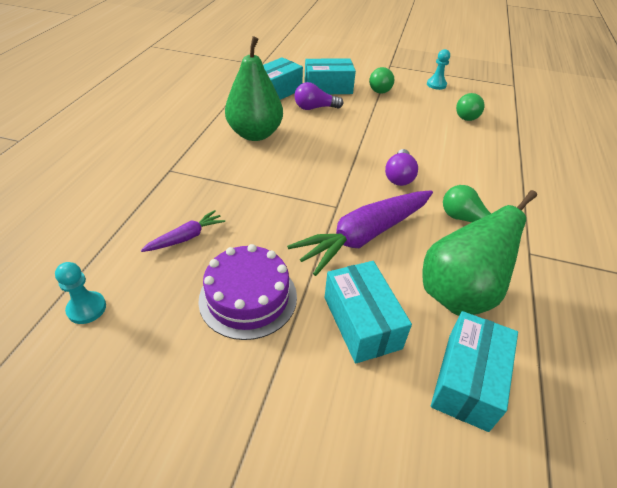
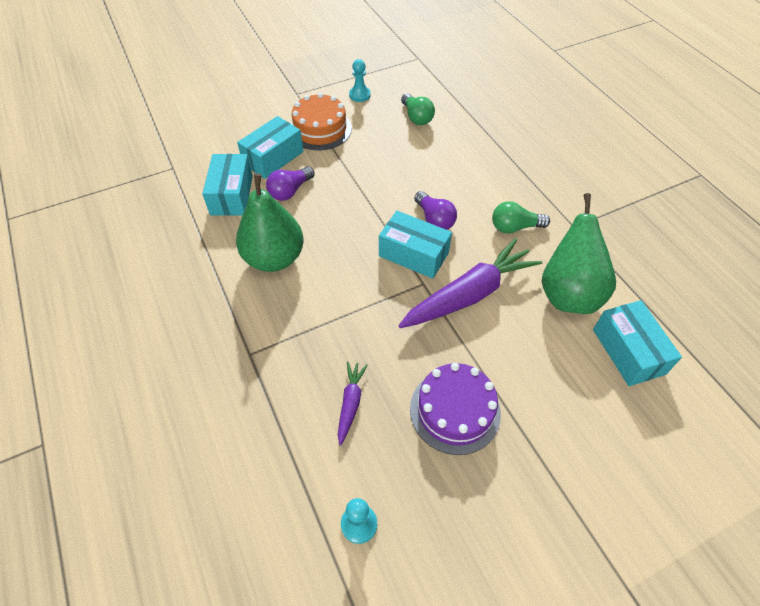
camera: 40 degrees left, 10 degrees up
purple carrot [287,190,433,276] -> purple carrot turned 135 degrees counterclockwise [398,238,542,328]
turquoise box [324,261,412,364] -> turquoise box moved to [379,211,452,279]
green light bulb [369,67,394,94] -> orange cake [291,93,352,150]

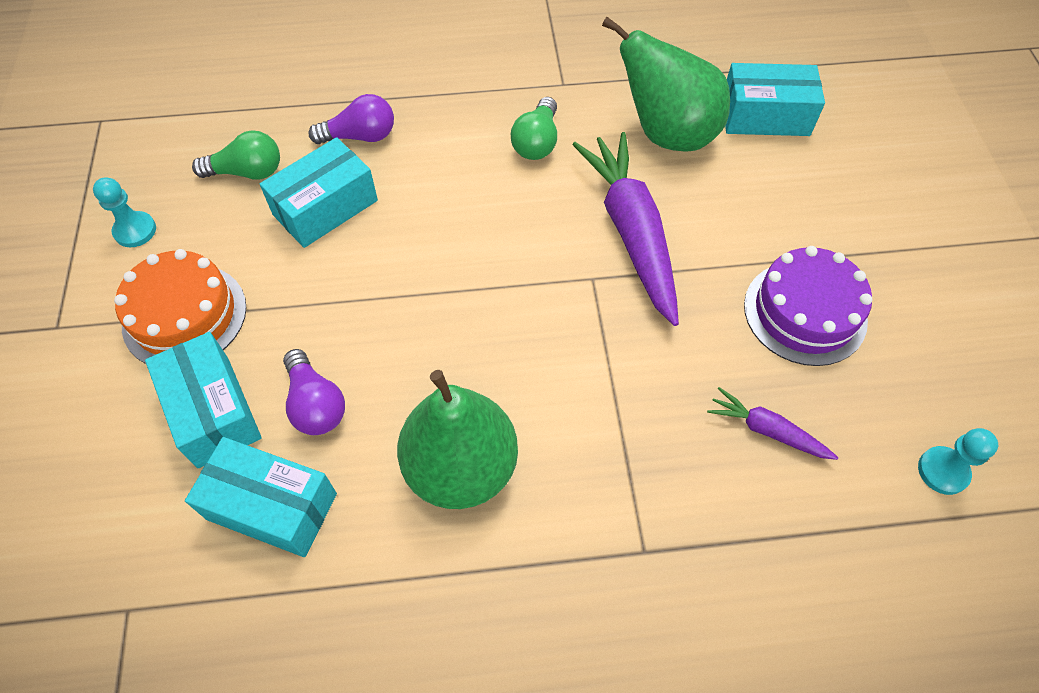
camera: 70 degrees left, 5 degrees up
turquoise box [379,211,452,279] -> turquoise box moved to [260,137,378,248]
purple light bulb [414,191,457,230] -> purple light bulb moved to [309,94,394,144]

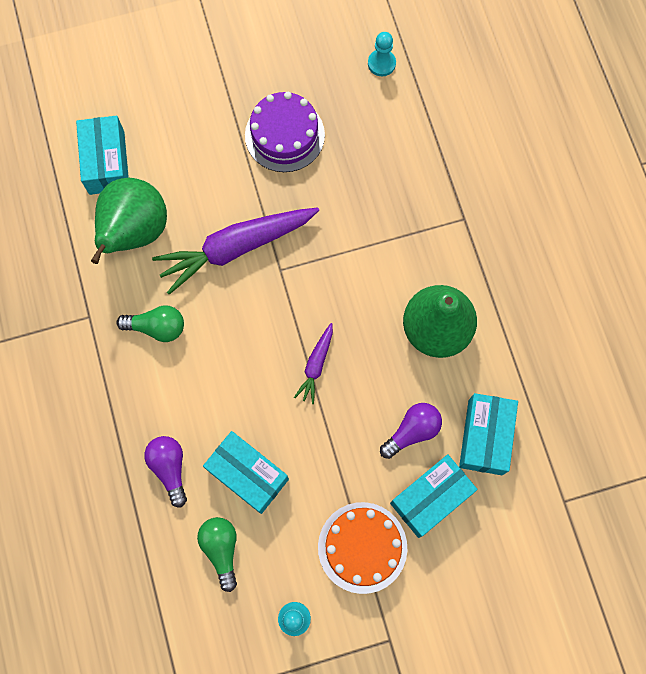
camera: 100 degrees left, 15 degrees up
purple carrot [707,387,839,460] -> purple carrot moved to [294,323,333,404]

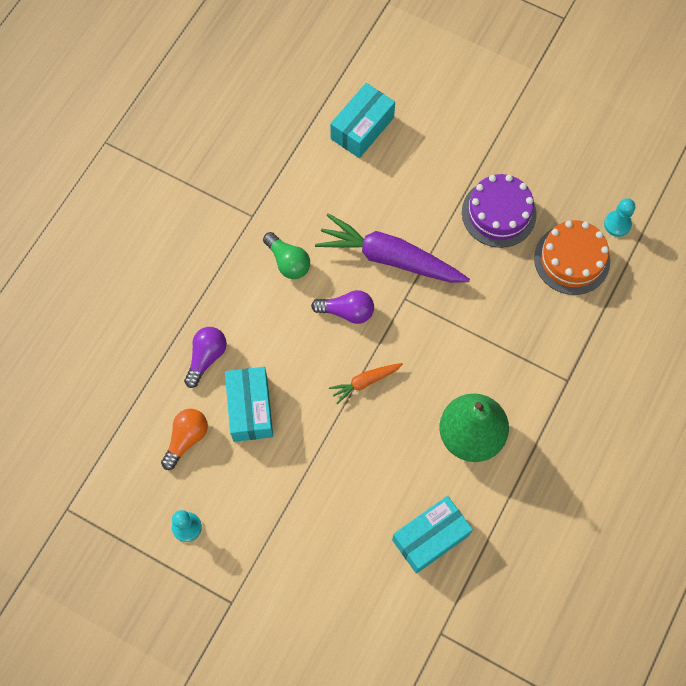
camera: 45 degrees right, 5 degrees down
green pear [91,178,167,264] -> none
green light bulb [197,517,237,592] -> orange light bulb [161,409,208,470]
purple carrot [294,323,333,404] -> orange carrot [329,363,403,404]
orange cake [318,502,407,594] -> orange cake moved to [534,220,610,295]
purple light bulb [380,403,442,459] -> purple light bulb moved to [311,290,374,324]
turquoise box [390,454,478,538] -> none

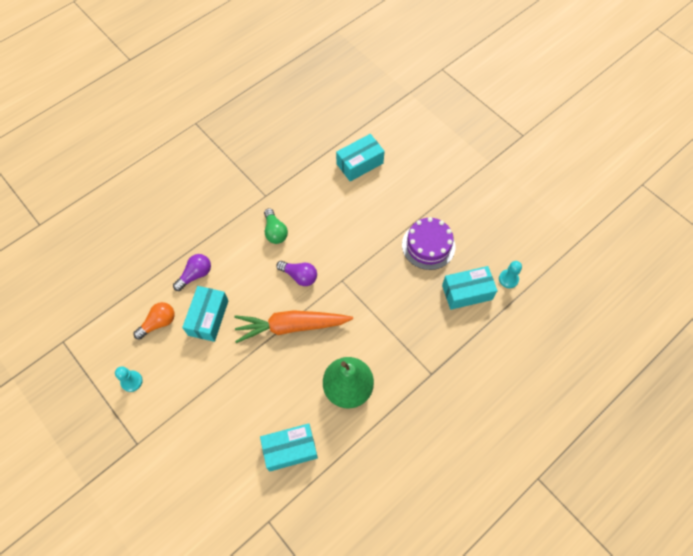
camera: 20 degrees right, 5 degrees down
purple carrot [315,213,470,283] -> none
orange carrot [329,363,403,404] -> orange carrot [234,310,353,343], size x2.09
orange cake [534,220,610,295] -> turquoise box [442,266,498,310]

